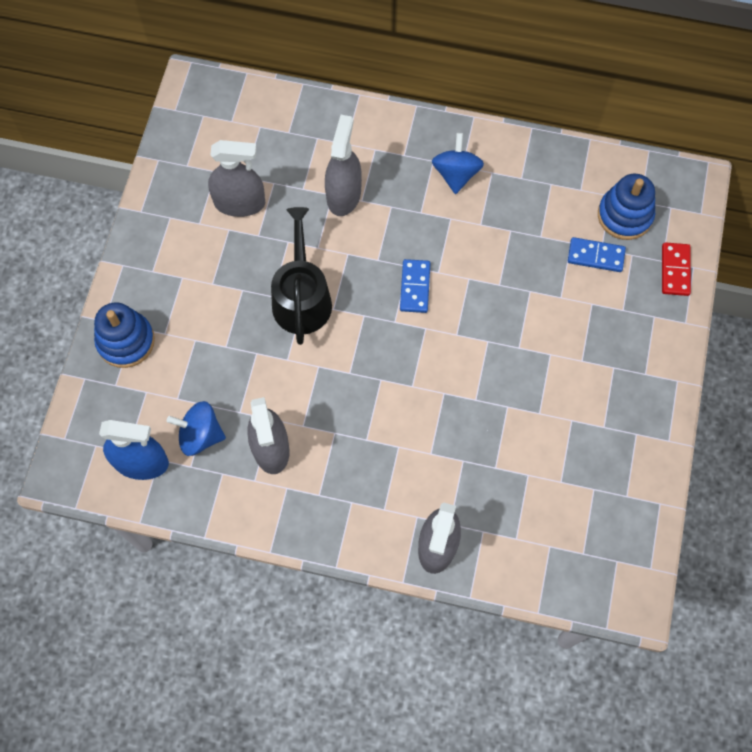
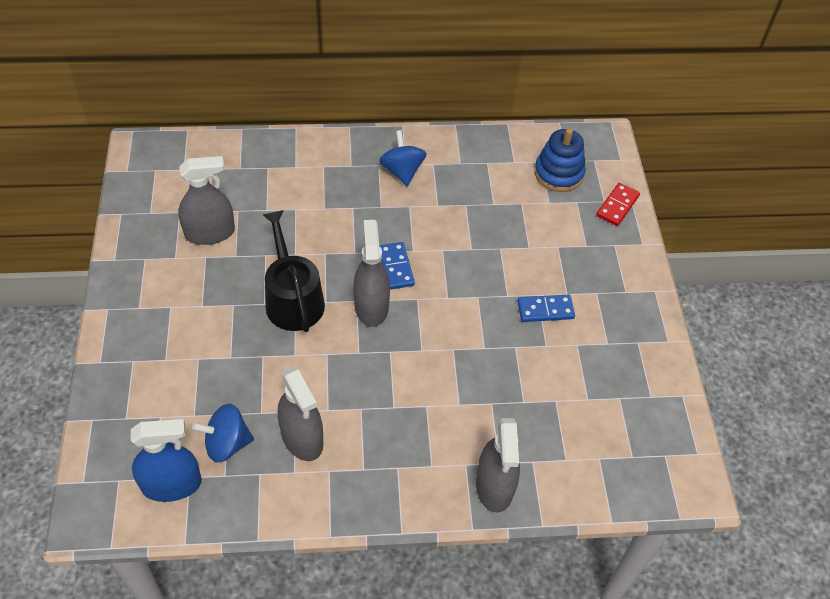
camera: 20 degrees left, 15 degrees down
blue stacking toy [94,302,155,368] -> none
grey spray bottle [325,115,362,216] -> grey spray bottle moved to [353,220,390,327]
blue domino [568,237,626,272] -> blue domino moved to [518,295,575,322]
red domino [662,242,691,296] -> red domino turned 45 degrees clockwise [596,183,640,226]

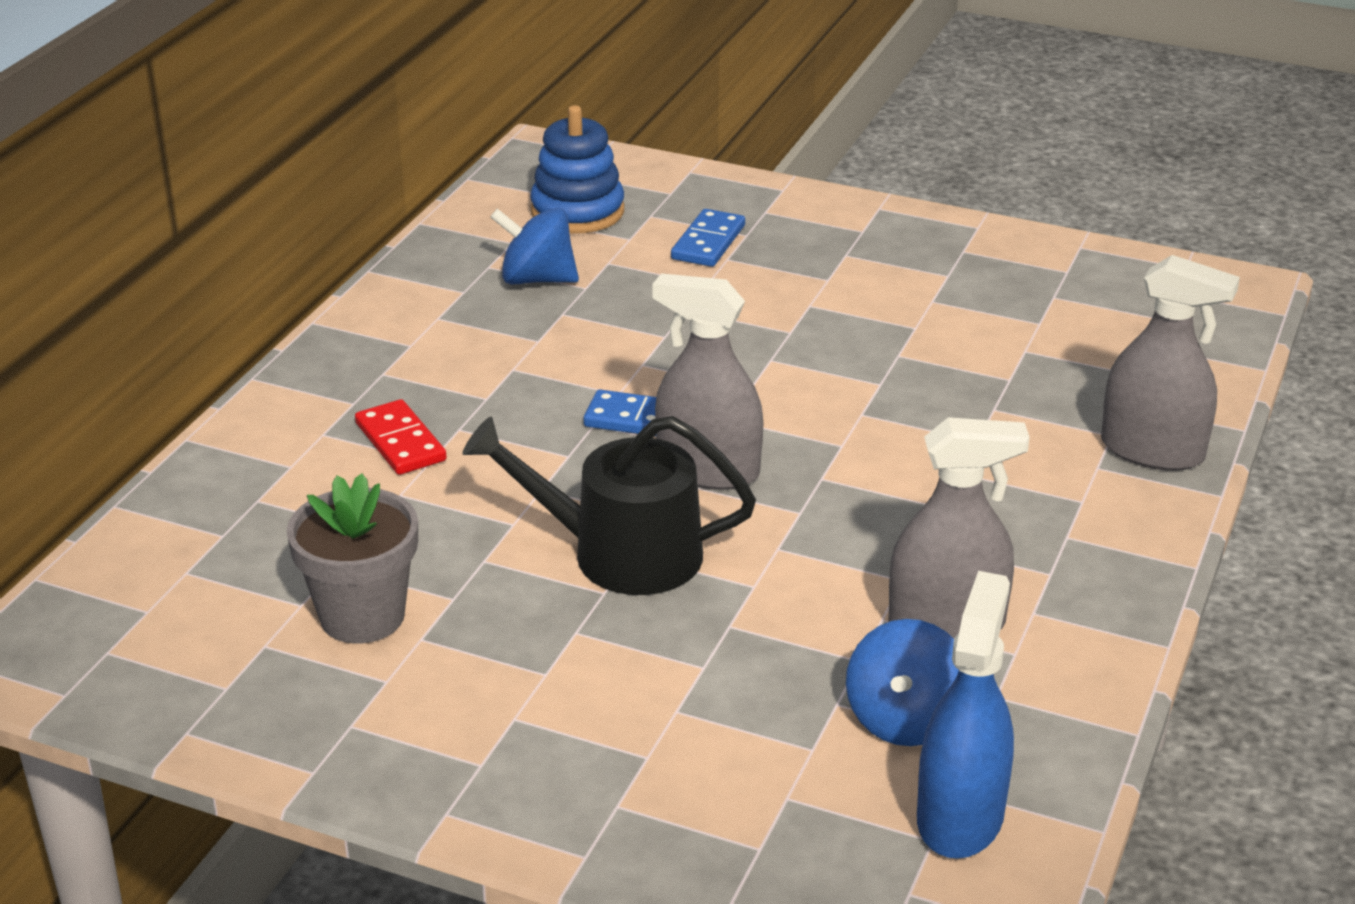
camera: 60 degrees left, 20 degrees down
grey spray bottle [178,156,235,245] -> grey flower pot [287,473,418,644]
blue spinning top [379,130,427,186] -> blue spinning top moved to [490,208,579,284]
blue domino [518,295,575,322] -> blue domino moved to [671,209,745,267]
red domino [596,183,640,226] -> red domino moved to [355,399,447,475]

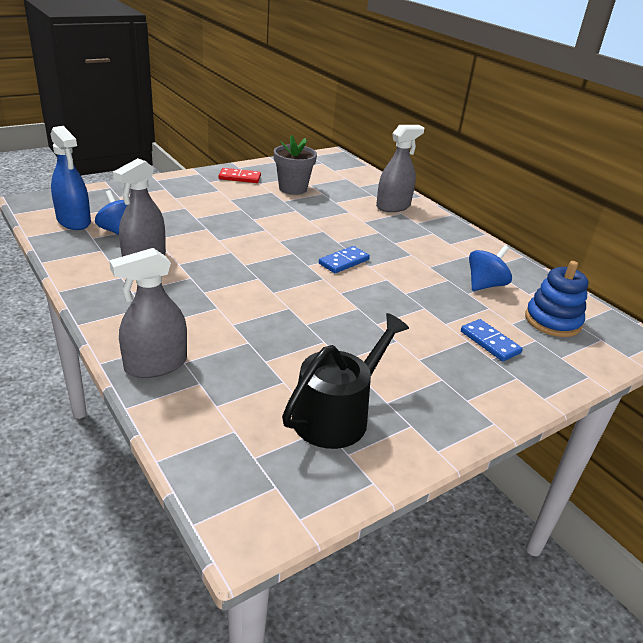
camera: 120 degrees right, 0 degrees up
red domino [355,399,447,475] -> red domino moved to [219,168,261,183]
black watering can [462,416,756,595] -> black watering can moved to [282,313,409,449]
grey spray bottle [652,273,763,490] -> grey spray bottle moved to [376,125,425,212]

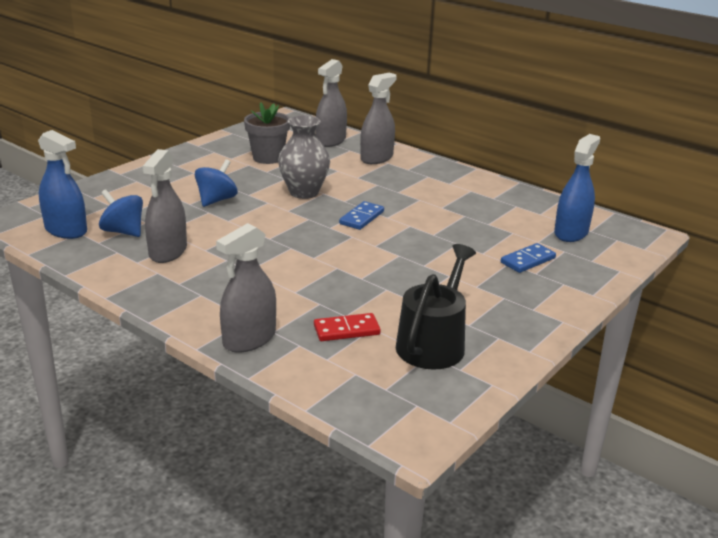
camera: 15 degrees left, 5 degrees down
red domino [219,168,261,183] -> red domino moved to [314,313,381,341]
blue domino [461,319,523,361] -> blue domino turned 75 degrees counterclockwise [501,243,556,273]
blue spinning top [469,245,512,291] -> blue spinning top moved to [195,159,238,207]
blue stacking toy [525,261,588,337] -> blue spray bottle [554,134,600,242]
none -> grey vase [278,115,330,199]
none -> grey spray bottle [316,59,347,147]

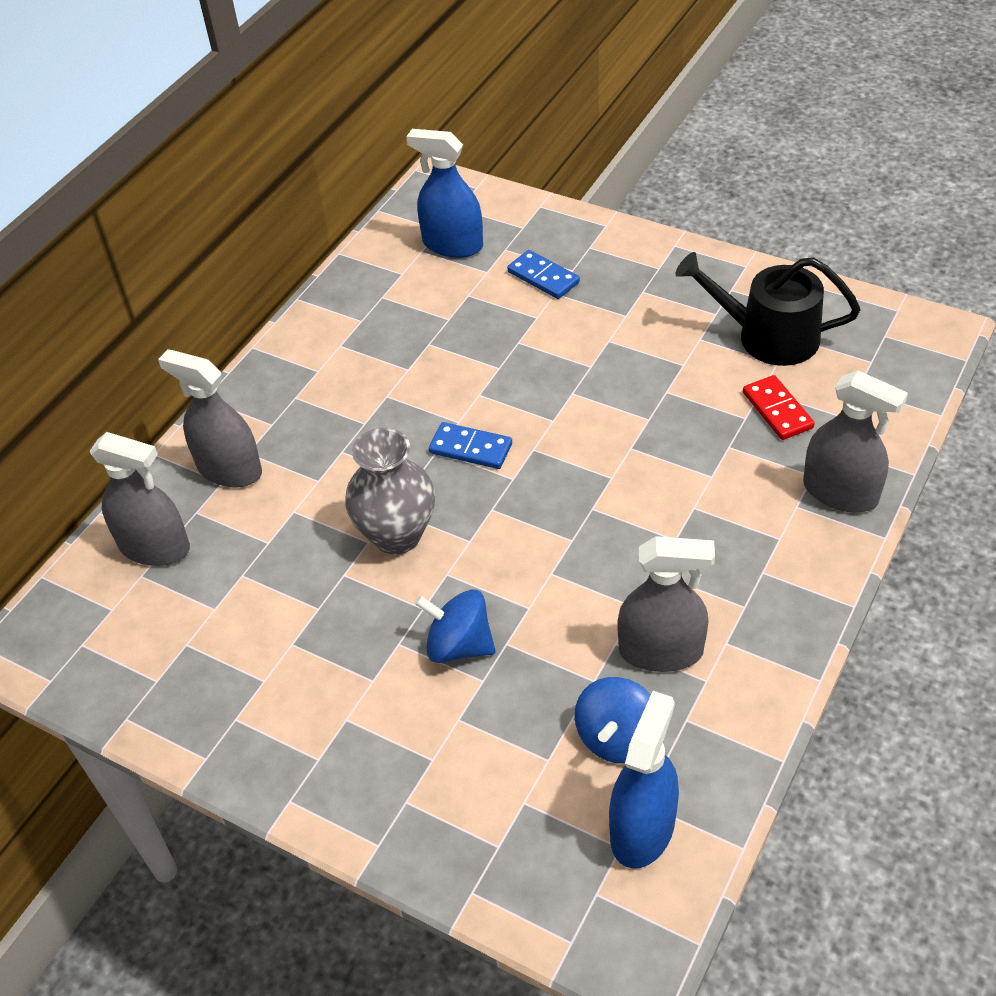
camera: 95 degrees left, 20 degrees up
grey flower pot [244,102,290,164] -> none

